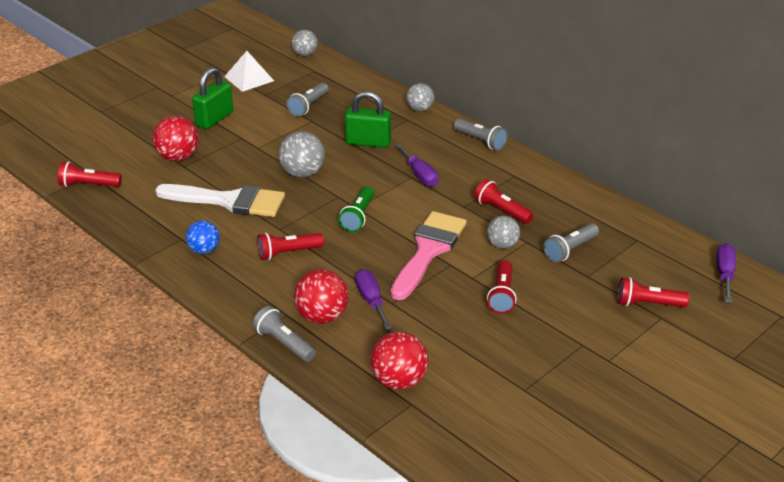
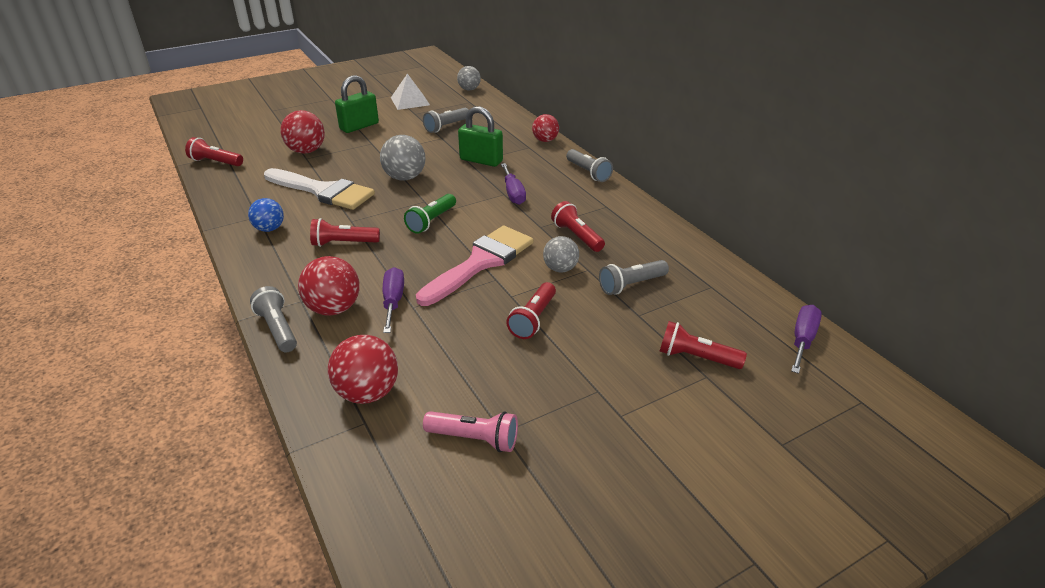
camera: 15 degrees right, 0 degrees up
grey ball [406,83,434,112] -> red ball [532,114,559,142]
none -> pink flashlight [423,411,518,452]

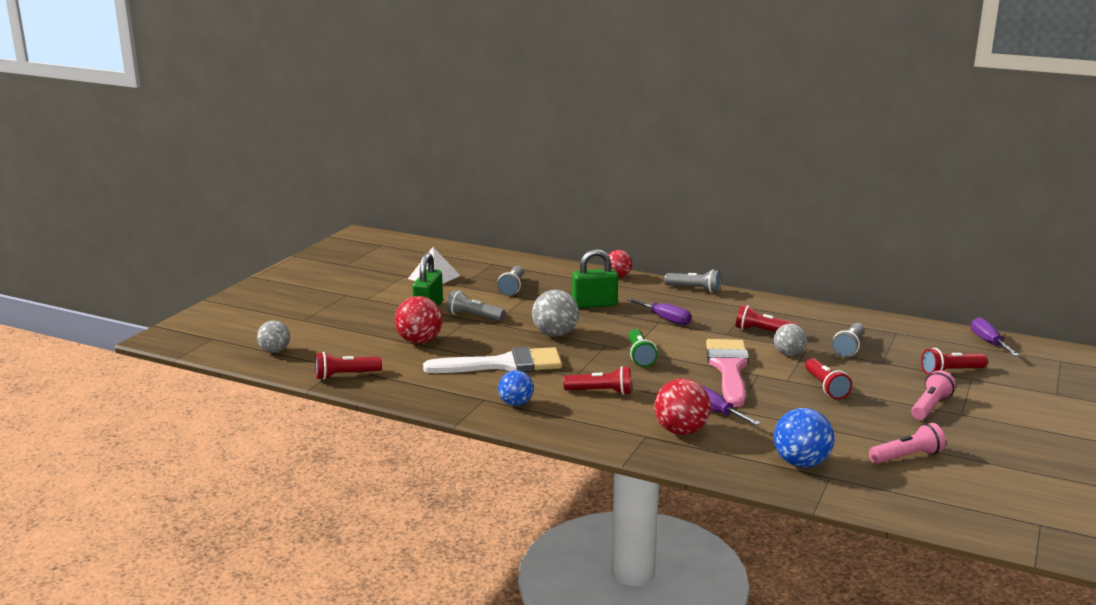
camera: 35 degrees left, 15 degrees down
grey flashlight [250,286,297,352] -> grey flashlight moved to [446,290,505,321]
red flashlight [310,218,380,247] -> red flashlight turned 135 degrees counterclockwise [563,366,631,395]
red ball [328,335,398,404] -> blue ball [774,408,834,468]
grey ball [457,66,481,90] -> grey ball moved to [257,321,290,353]
none -> pink flashlight [911,370,956,420]

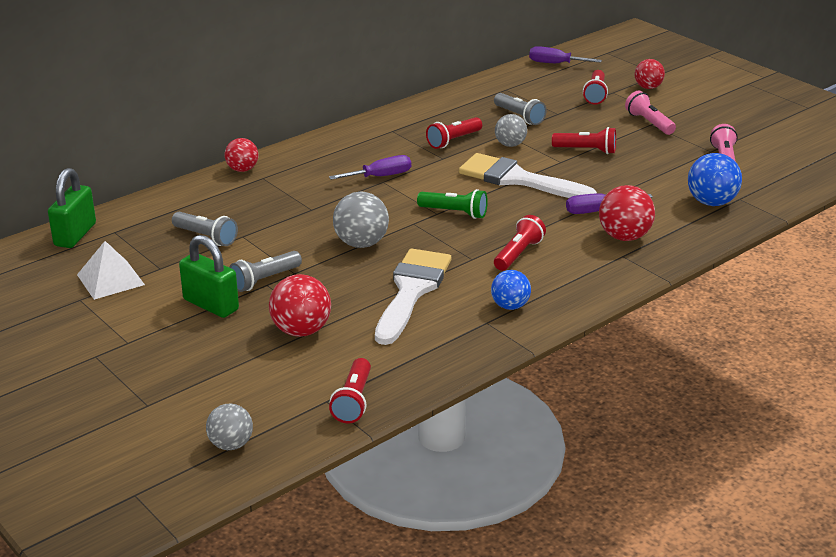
camera: 65 degrees left, 10 degrees up
green padlock [572,249,618,308] -> green padlock moved to [48,168,96,248]
grey flashlight [664,270,721,293] -> none
pink brush [706,339,749,407] -> white brush [459,153,597,198]
none -> red ball [635,59,665,89]

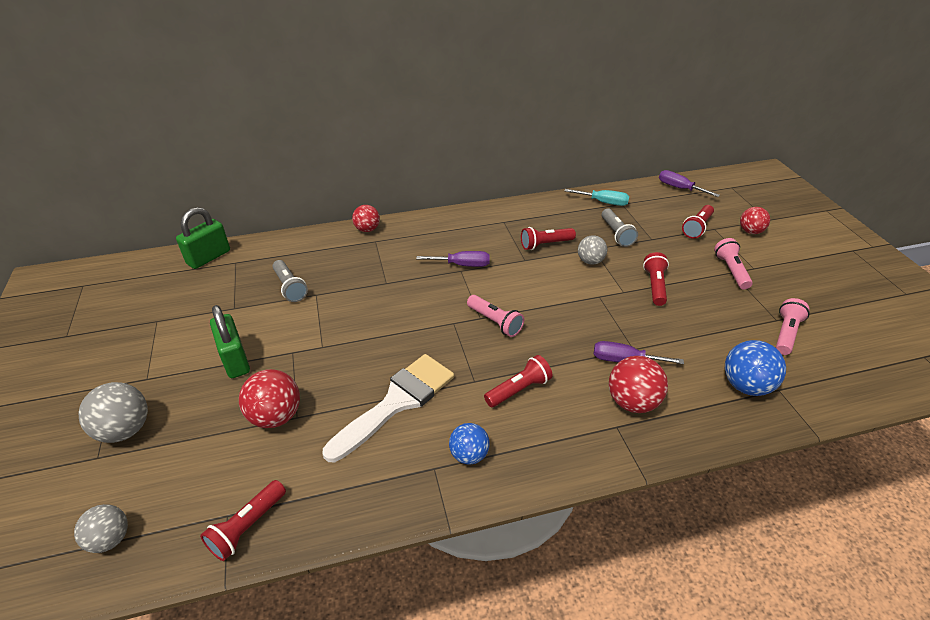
camera: 25 degrees right, 10 degrees up
white pyramid [77,241,145,300] -> none
grey flashlight [229,251,302,292] -> none
grey ball [333,192,389,248] -> grey ball moved to [78,382,148,443]
green flashlight [417,189,488,219] -> pink flashlight [467,295,524,337]
white brush [459,153,597,198] -> none
red flashlight [552,127,616,154] -> red flashlight turned 120 degrees counterclockwise [643,252,669,306]
none -> turquoise screwdriver [565,189,629,206]

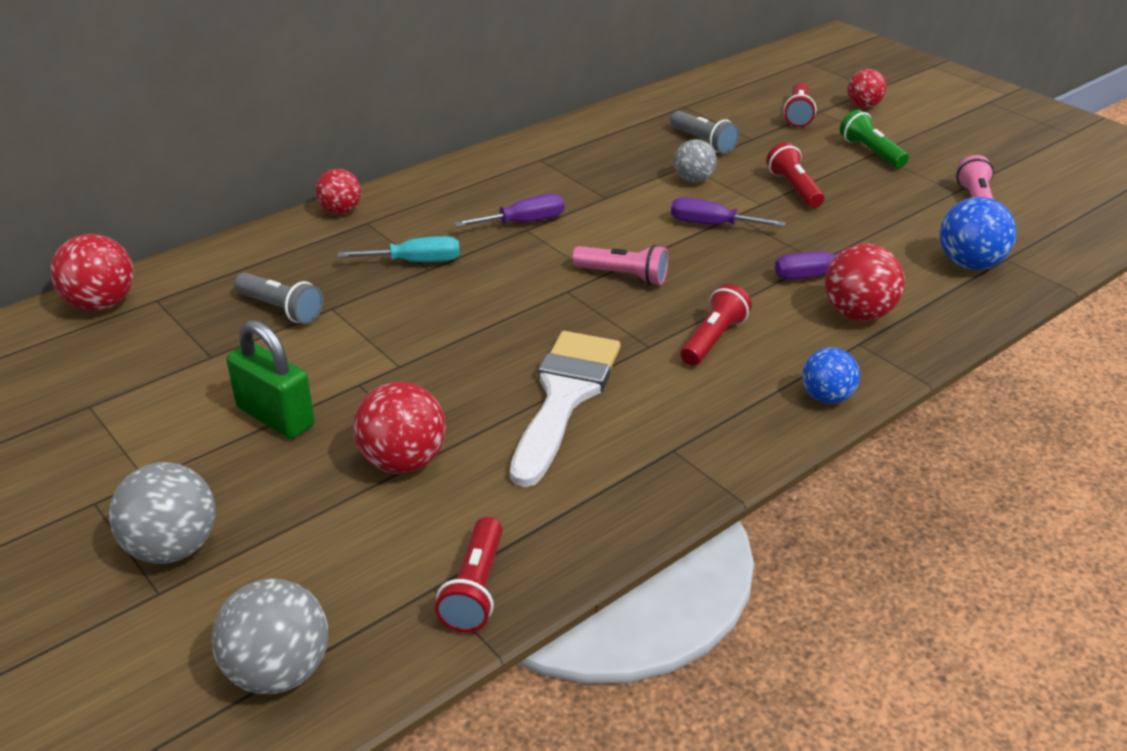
camera: 25 degrees left, 5 degrees down
grey ball [74,504,128,553] -> grey ball [212,578,328,694], size x1.51
green padlock [176,207,230,269] -> red ball [51,234,134,311]
blue ball [449,423,490,465] -> blue ball moved to [802,347,860,404]
red flashlight [521,227,576,250] -> none
turquoise screwdriver [565,189,629,206] -> turquoise screwdriver moved to [338,236,460,262]
purple screwdriver [659,170,720,197] -> purple screwdriver moved to [671,197,786,227]
pink flashlight [714,238,753,289] -> green flashlight [840,109,909,168]

